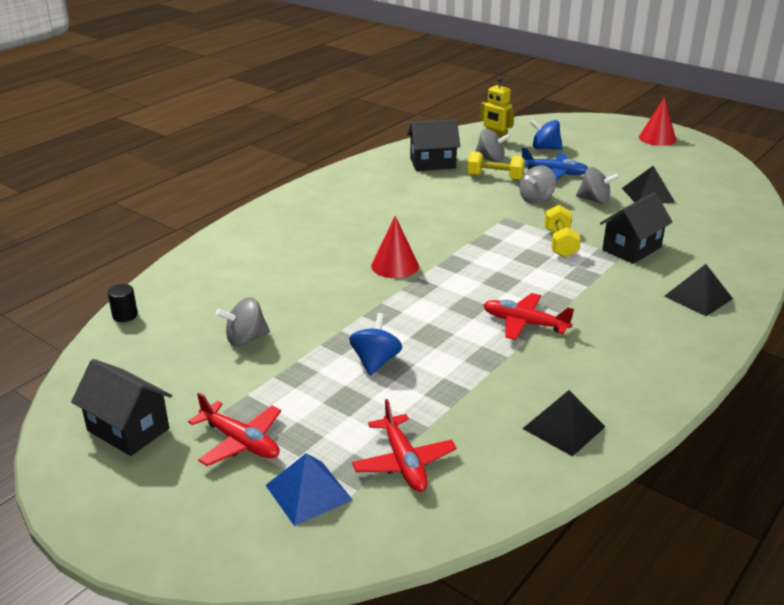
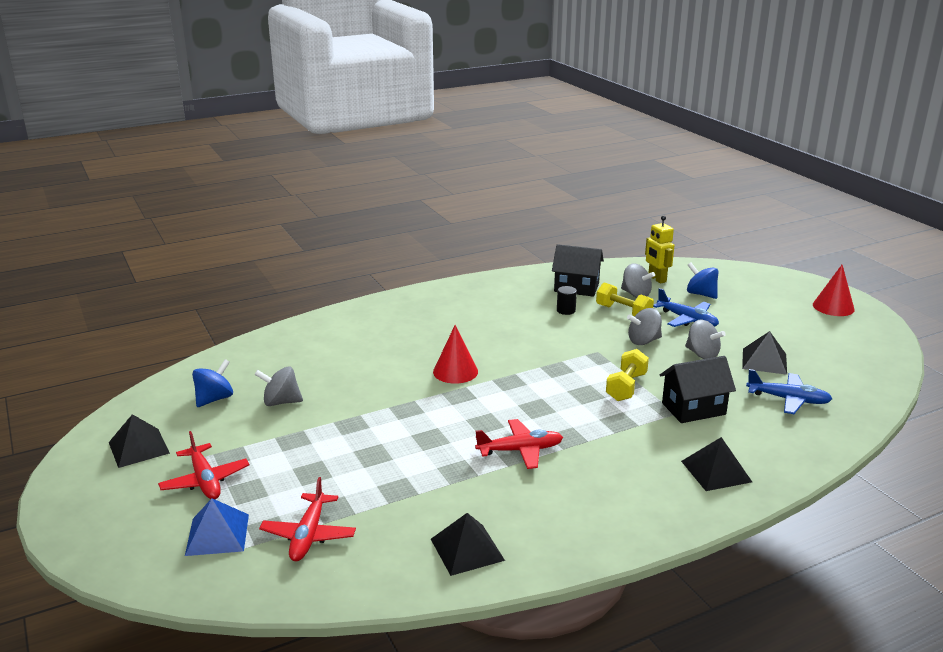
camera: 25 degrees right, 5 degrees down
black house [71,359,172,456] -> black pyramid [109,414,170,468]
black cylinder [108,284,138,322] -> black cylinder moved to [557,286,577,315]
blue spinning top [349,313,402,376] -> blue spinning top moved to [192,359,233,407]
red plane [483,293,574,340] -> red plane turned 120 degrees clockwise [475,419,563,469]
none -> blue plane [746,369,832,414]

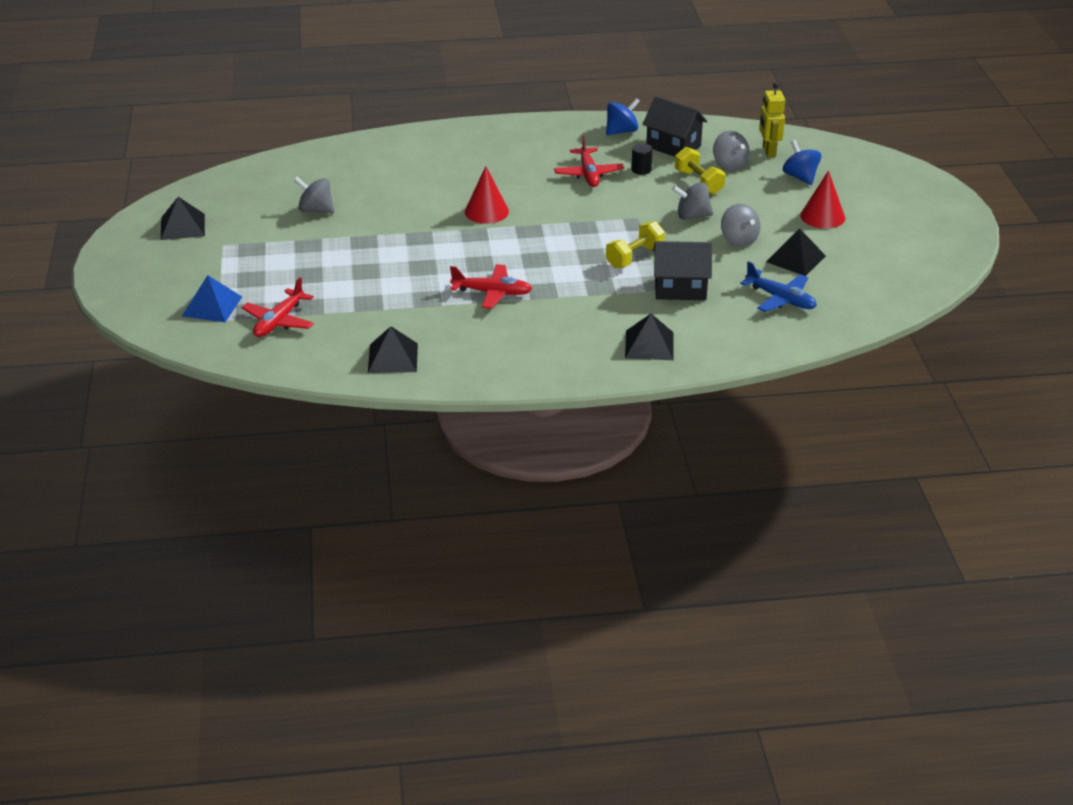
camera: 20 degrees right, 10 degrees up
red plane [158,431,249,499] -> red plane moved to [554,135,624,187]
blue spinning top [192,359,233,407] -> blue spinning top moved to [606,98,640,135]
blue plane [653,288,719,327] -> none
red cone [813,265,855,316] -> red cone moved to [800,170,845,229]

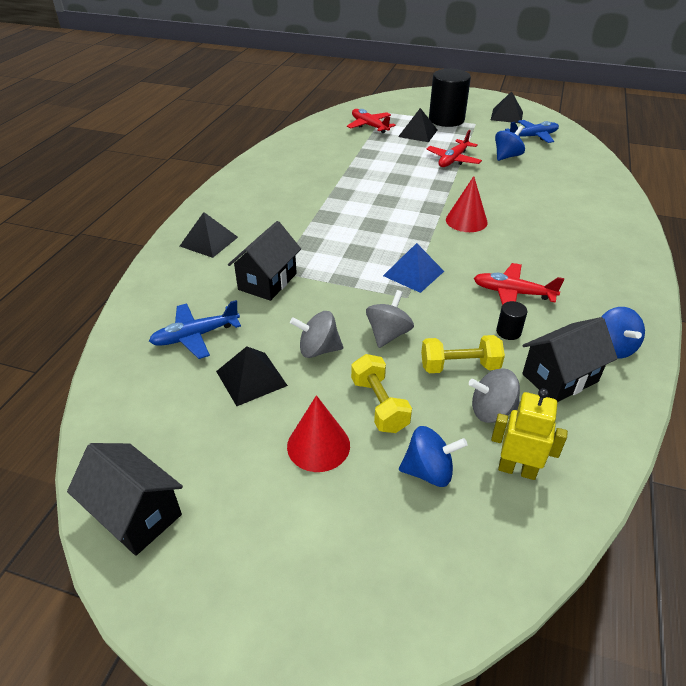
camera: 115 degrees right, 5 degrees up
blue pyramid [182,275,242,322] -> blue pyramid moved to [383,243,444,293]
grey spinning top [294,177,334,213] -> blue spinning top [495,126,525,161]
black pyramid [368,326,418,373] -> black pyramid moved to [398,108,437,142]
red plane [450,264,532,309] -> red plane moved to [426,130,482,167]
yellow dumbbell [606,221,665,268] -> yellow dumbbell moved to [351,354,412,433]
none -> black house [67,443,183,556]
none -> black cylinder [429,69,471,127]
none -> blue plane [505,120,559,143]

